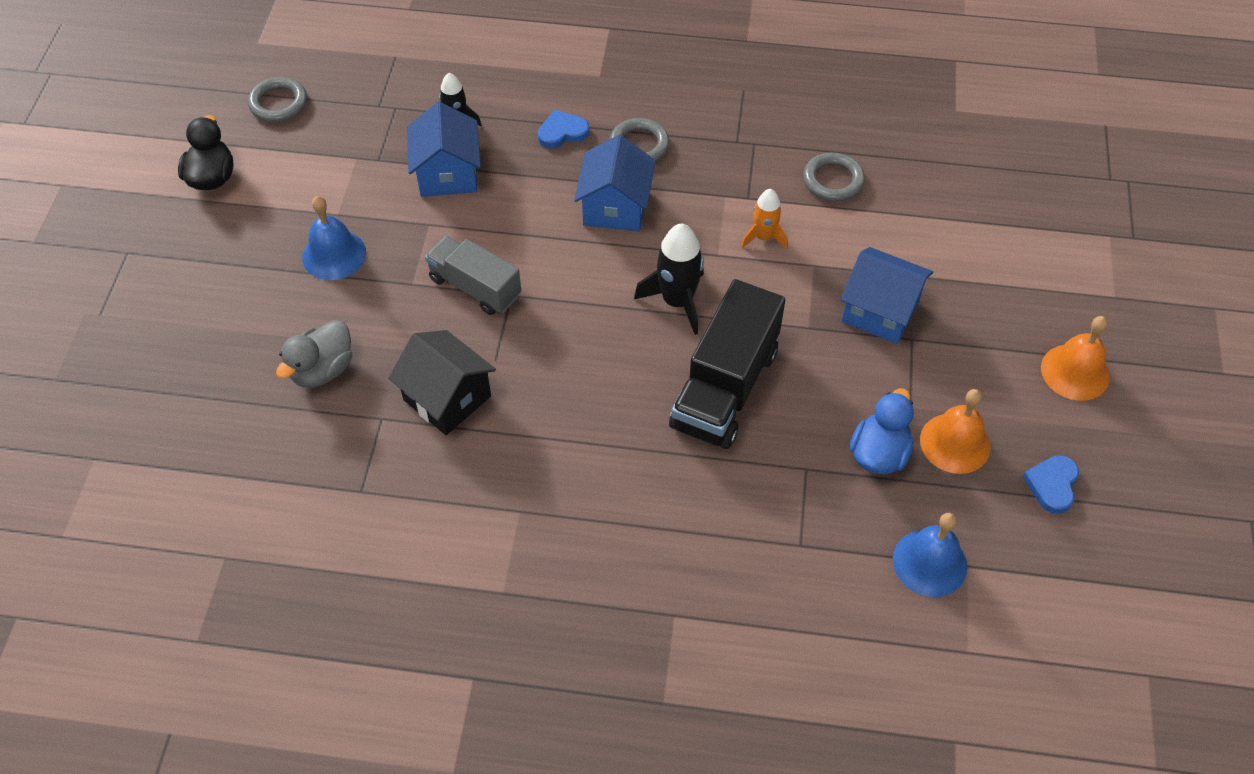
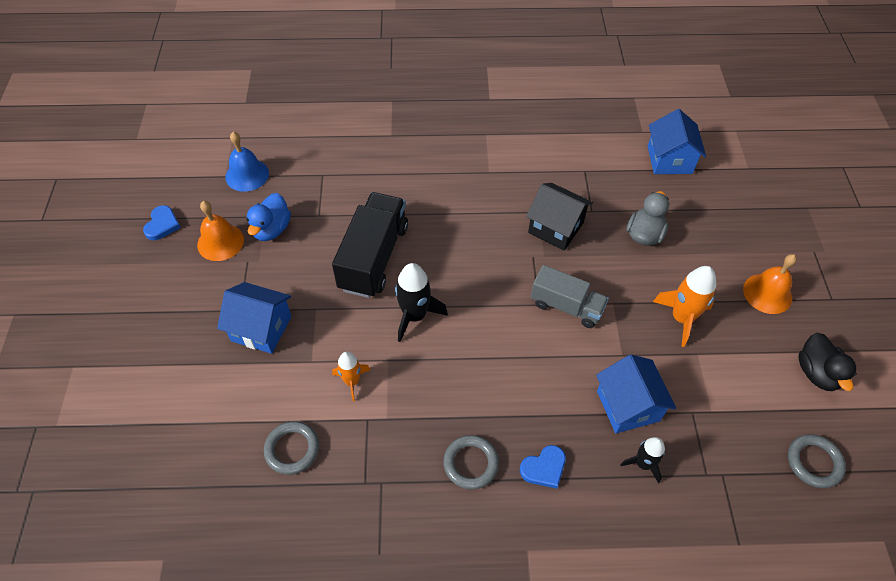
camera: 170 degrees right, 0 degrees up
blue bell [302,196,366,280] -> orange rocket [653,266,716,347]
blue house [574,135,655,232] -> blue house moved to [648,109,706,174]
orange bell [1041,316,1110,401] -> orange bell moved to [743,254,797,314]

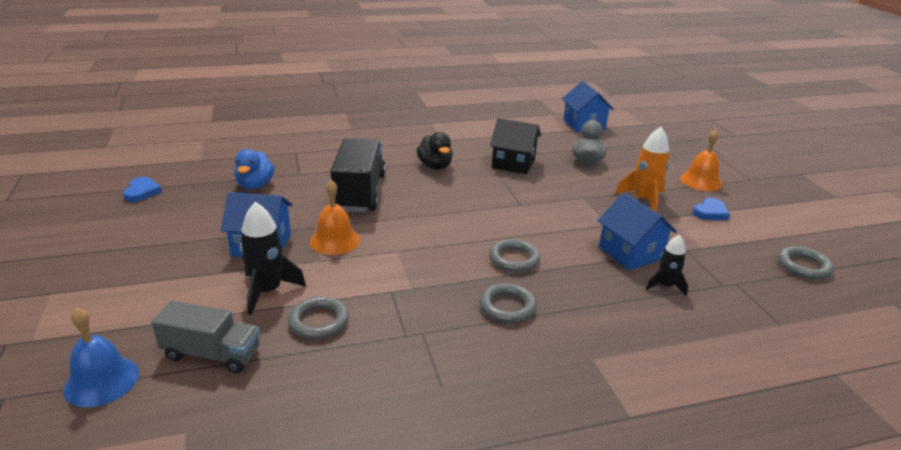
camera: 15 degrees left, 25 degrees down
orange bell [197,201,244,261] -> orange bell moved to [310,180,360,255]
blue bell [226,132,269,192] -> blue bell moved to [63,308,139,407]
orange rocket [332,352,370,401] -> none
black rocket [395,263,448,342] -> black rocket moved to [240,202,306,315]
blue heart [520,445,566,489] -> blue heart moved to [693,198,730,220]
grey truck [531,265,609,328] -> grey truck moved to [151,300,260,373]
black duck [798,333,857,391] -> black duck moved to [416,132,453,170]
none -> grey ring [489,239,540,273]

